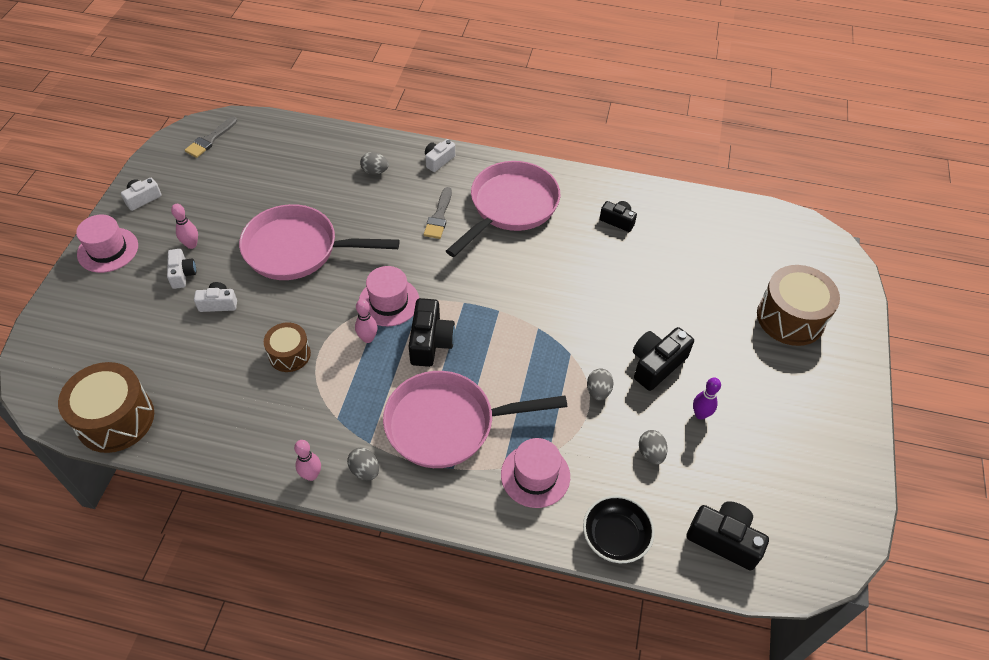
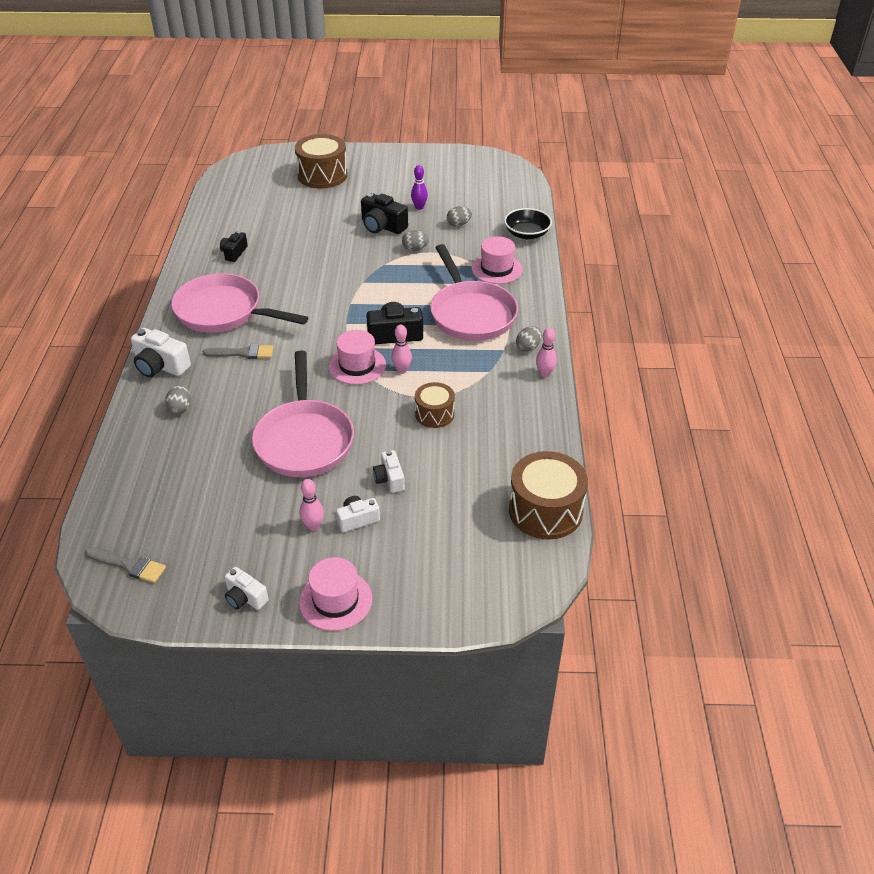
camera: 100 degrees left, 10 degrees down
white camera [425,139,455,172] -> white camera [131,328,191,377], size x1.60
black camera [686,501,769,571] -> none

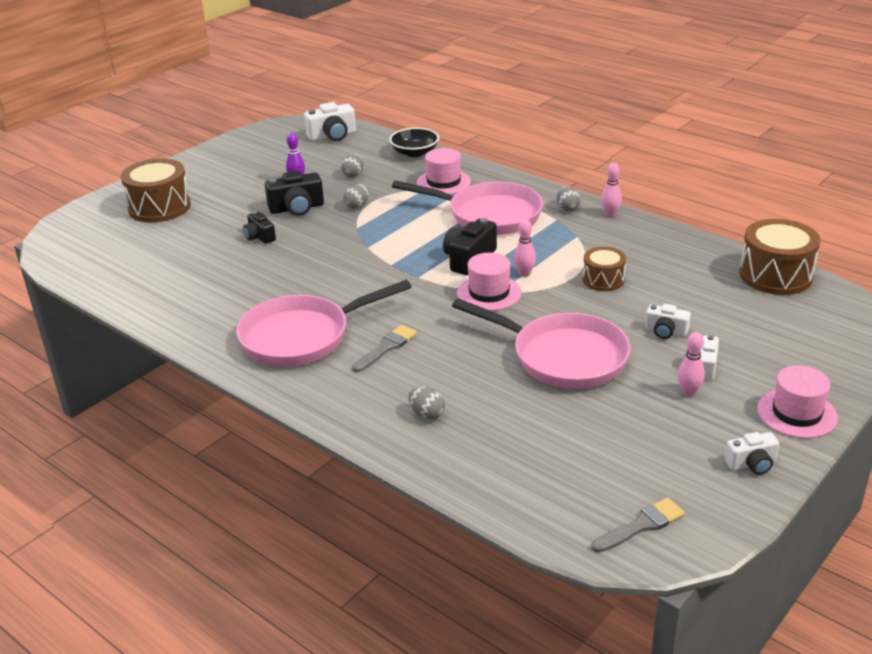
camera: 50 degrees left, 10 degrees down
white camera [131,328,191,377] -> white camera moved to [304,102,356,141]
black camera [220,231,248,262] -> black camera moved to [243,211,276,244]

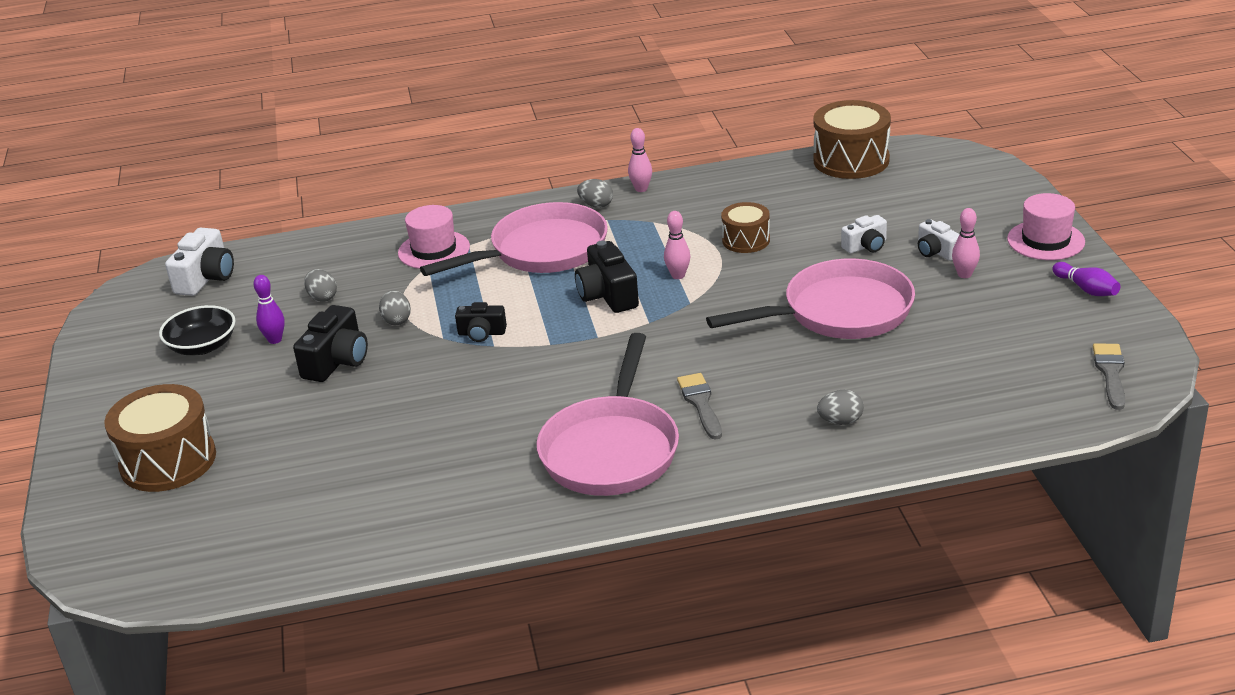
camera: 50 degrees left, 0 degrees up
black camera [243,211,276,244] -> black camera moved to [455,302,507,342]
black bowl [389,128,439,157] -> black bowl moved to [159,305,236,355]
pink hat [457,253,522,311] -> none
white camera [724,432,779,475] -> purple bowling pin [1052,262,1120,296]

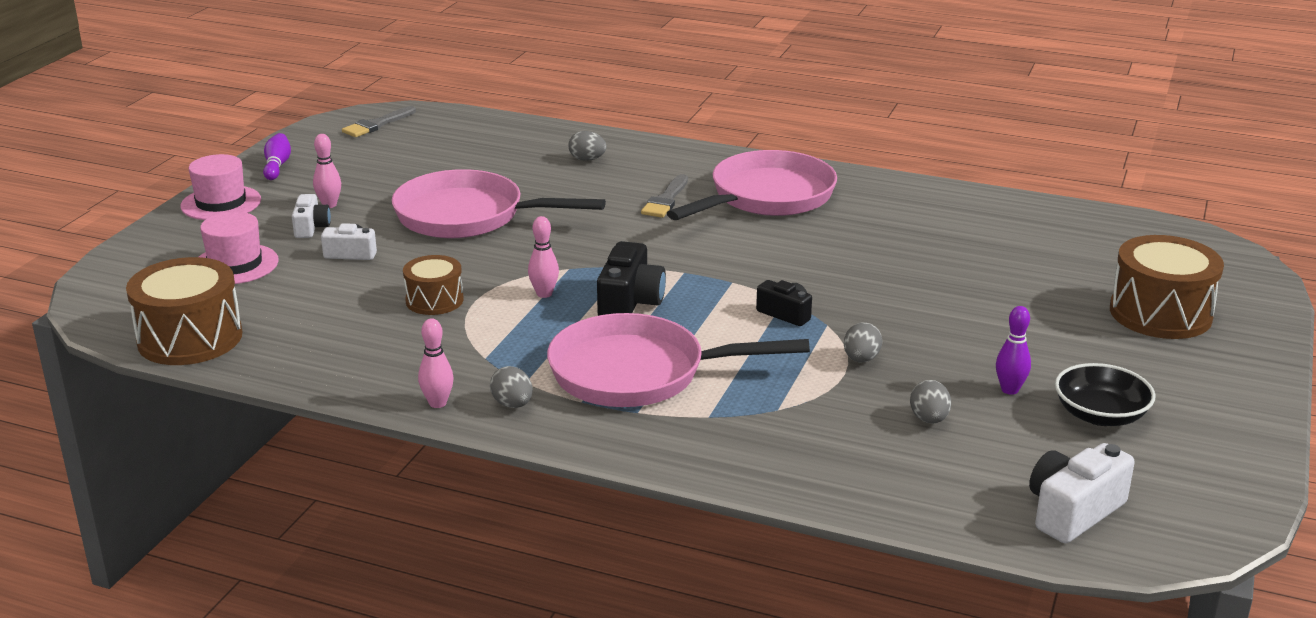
camera: 150 degrees left, 5 degrees down
black camera [293,305,368,382] -> none
pink hat [398,205,470,269] -> pink hat moved to [199,212,279,284]

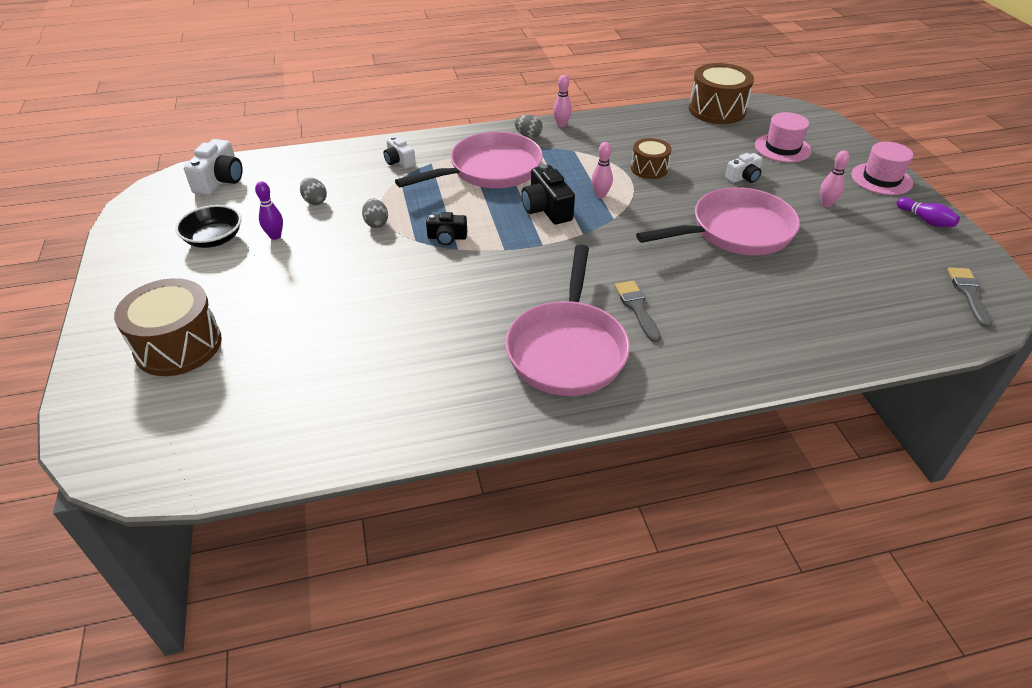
camera: 145 degrees right, 15 degrees up
white camera [292,194,331,238] -> white camera moved to [383,136,416,169]
grey egg [569,131,607,161] -> none

